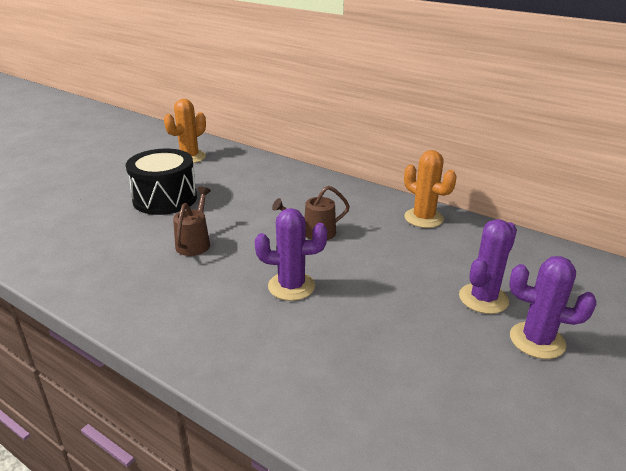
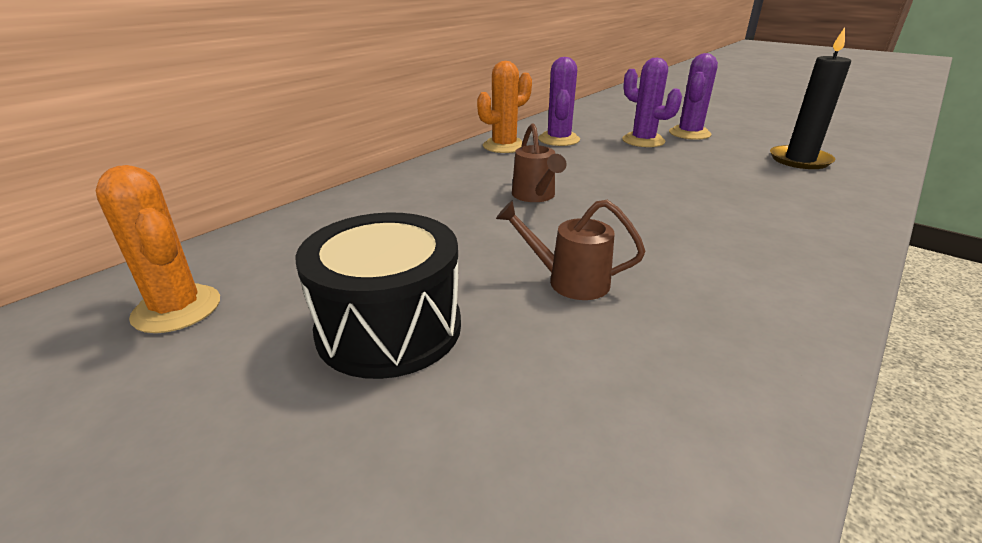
camera: 85 degrees left, 0 degrees up
purple cactus [255,208,327,301] -> purple cactus moved to [538,57,580,146]
none -> black candle [770,27,851,169]

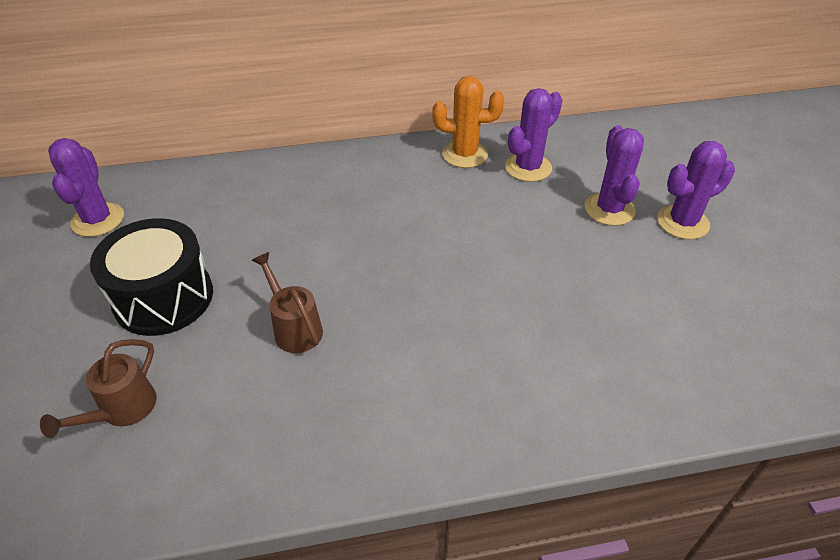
camera: 40 degrees right, 15 degrees up
orange cactus [96,165,220,333] -> purple cactus [48,138,124,237]
brown watering can [512,123,566,202] -> brown watering can moved to [40,339,157,438]
black candle [770,27,851,169] -> none

